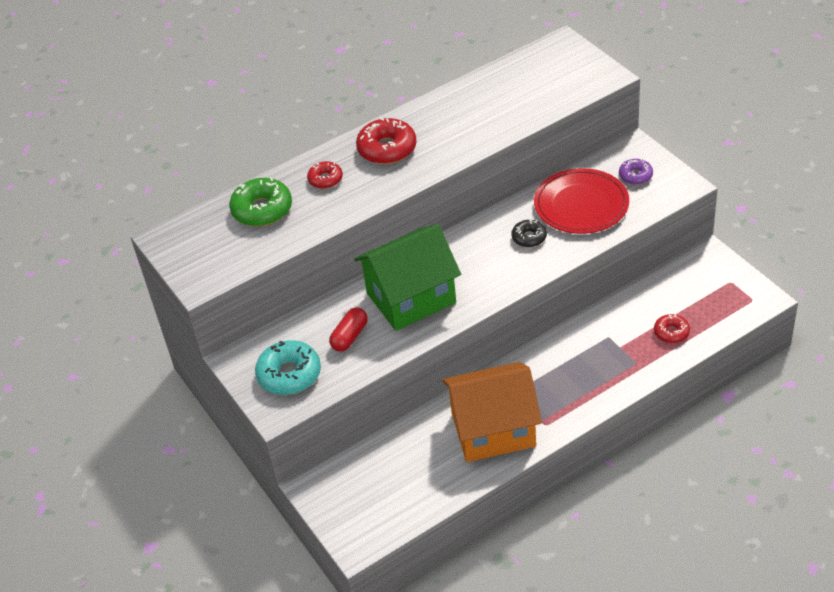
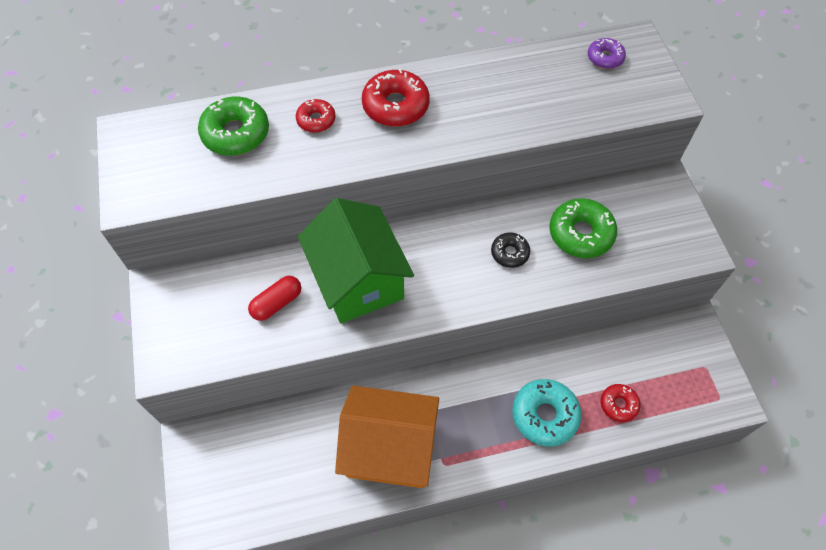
camera: 15 degrees right, 15 degrees up
turquoise donut [255,340,321,395] -> turquoise donut moved to [512,379,582,446]
green house [354,224,461,331] -> green house turned 75 degrees clockwise [298,198,414,324]
red plate [534,168,629,234] -> green donut [549,198,617,258]
purple donut [619,159,653,185] -> purple donut moved to [588,38,626,69]

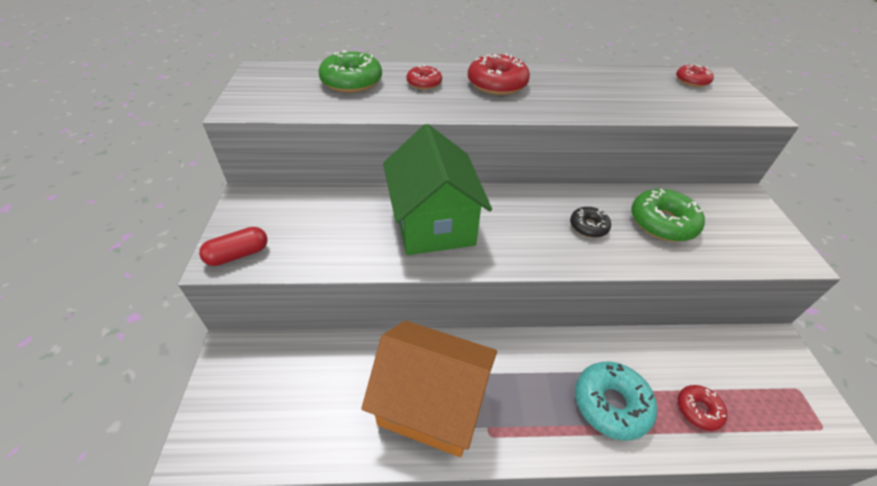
camera: 10 degrees right, 15 degrees down
red capsule [248,276,301,321] -> red capsule moved to [199,227,268,266]
purple donut [588,38,626,69] -> red donut [676,64,714,87]

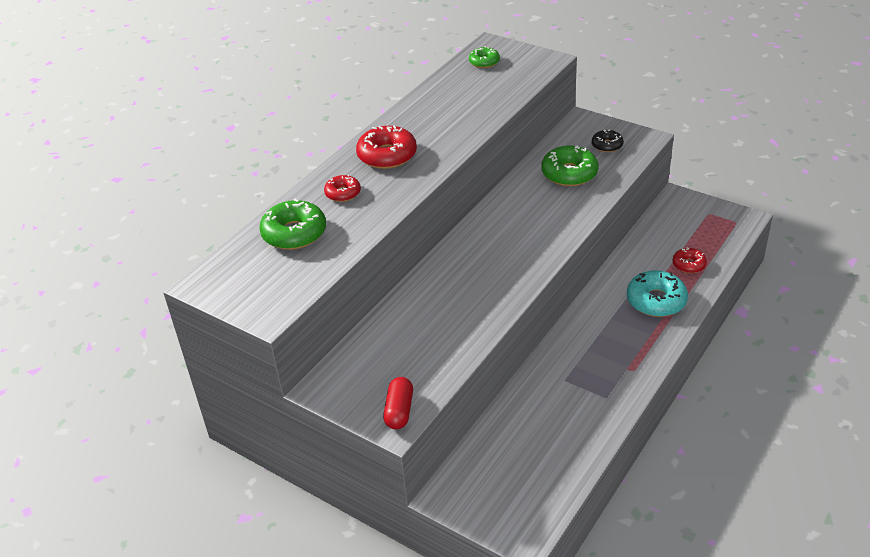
camera: 50 degrees left, 5 degrees down
orange house [361,320,497,457] -> none
green house [383,124,492,255] -> none
black donut [570,207,611,238] -> black donut moved to [592,129,624,152]
red donut [676,64,714,87] -> green donut [469,46,500,68]

